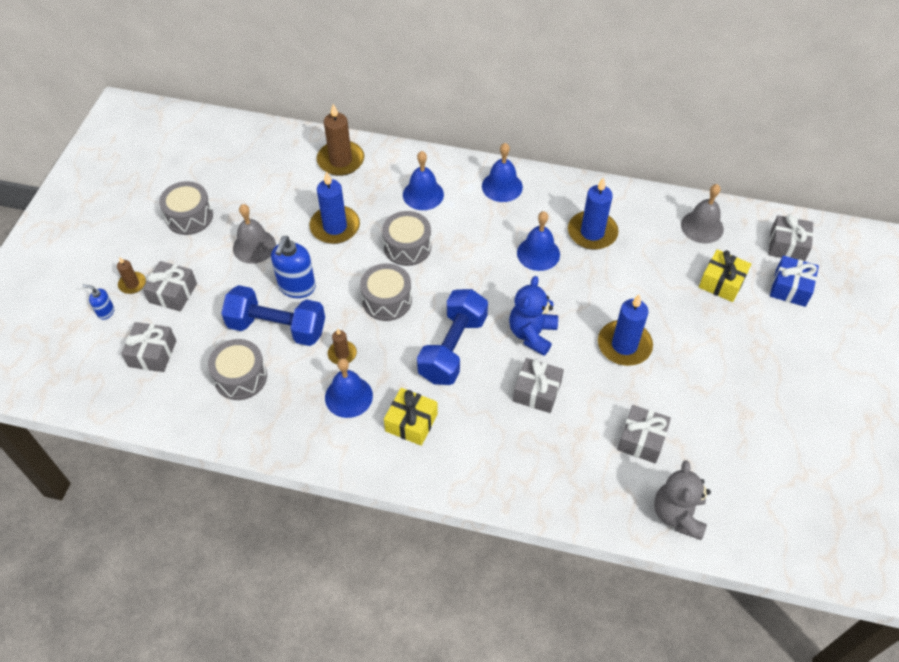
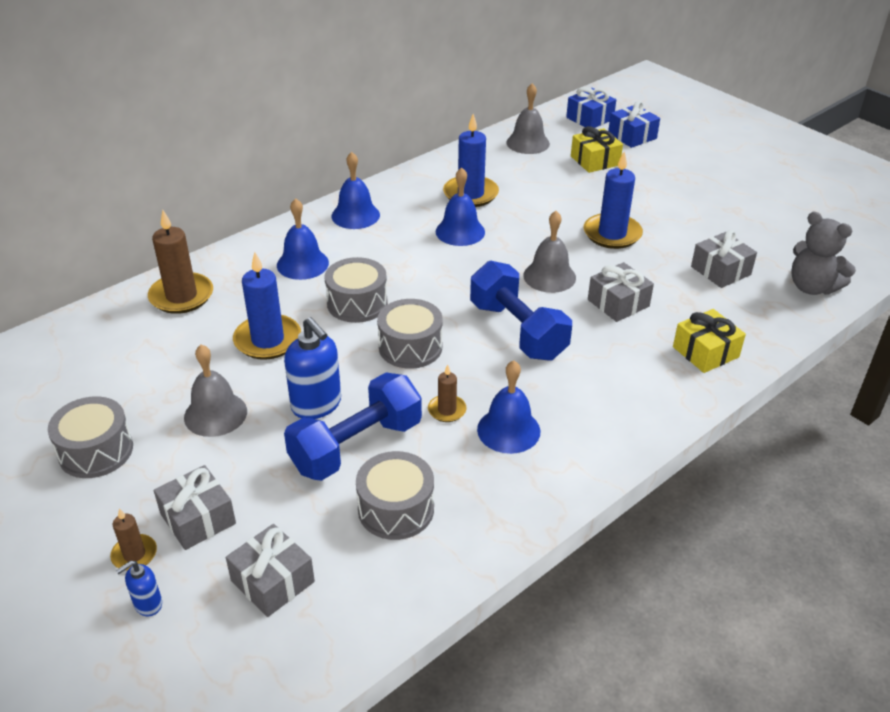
camera: 55 degrees left, 15 degrees down
yellow gift [384,388,438,446] -> yellow gift moved to [673,309,746,373]
blue teddy bear [509,276,558,356] -> grey bell [523,211,576,293]
grey gift [768,214,813,261] -> blue gift [566,87,616,128]

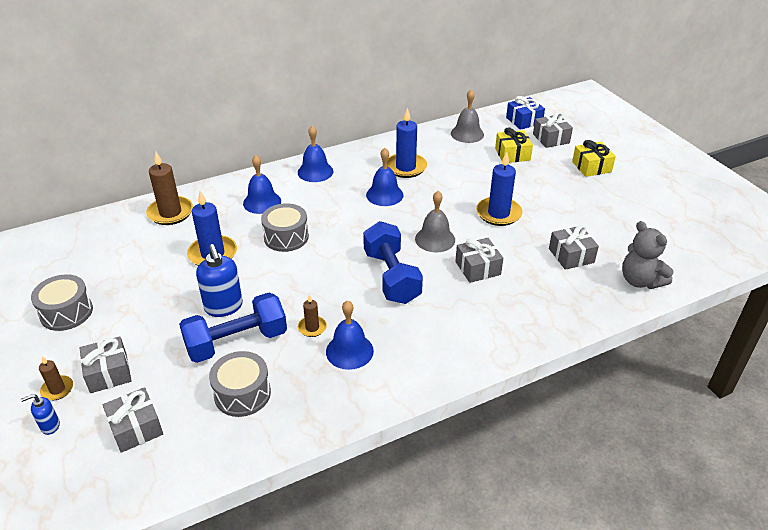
camera: 15 degrees right, 0 degrees up
grey bell [184,344,247,437] -> none
grey drum [377,299,443,369] -> none
blue gift [608,101,660,148] -> grey gift [533,112,573,148]
yellow gift [673,309,746,373] -> yellow gift moved to [572,140,616,177]

